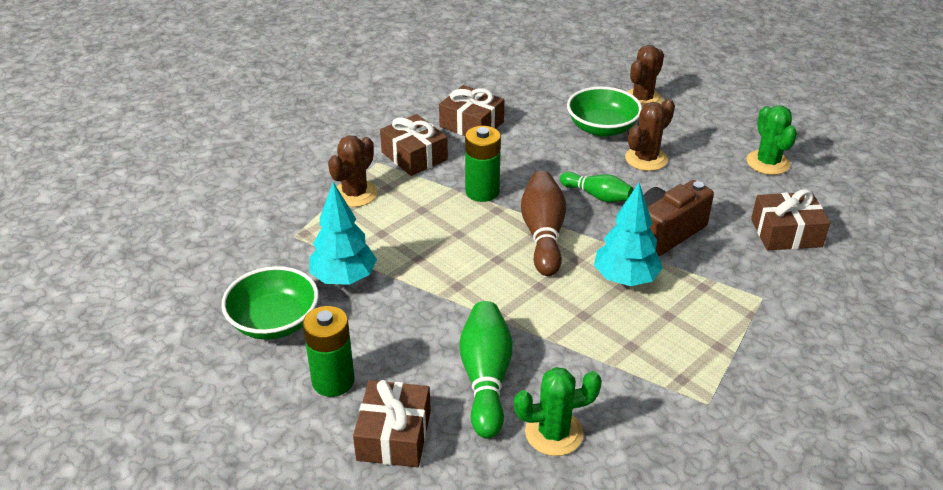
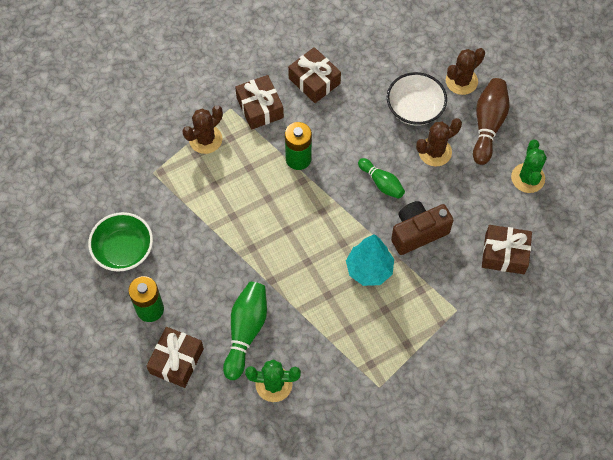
camera: 15 degrees right, 25 degrees up
turquoise tree [309,182,377,285] -> none
brown bowling pin [521,171,566,276] -> brown bowling pin moved to [473,78,510,165]
green bowl [567,86,642,137] -> white bowl [387,72,447,126]

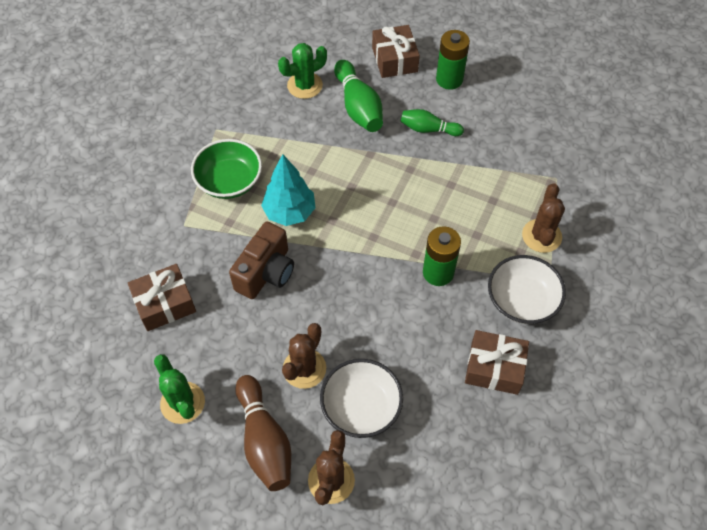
camera: 145 degrees right, 5 degrees down
green bowl [88,212,153,272] -> green bowl moved to [191,139,262,199]
brown gift [235,75,284,130] -> white bowl [488,255,566,324]
green bowling pin [358,158,405,199] -> green bowling pin moved to [400,109,464,136]

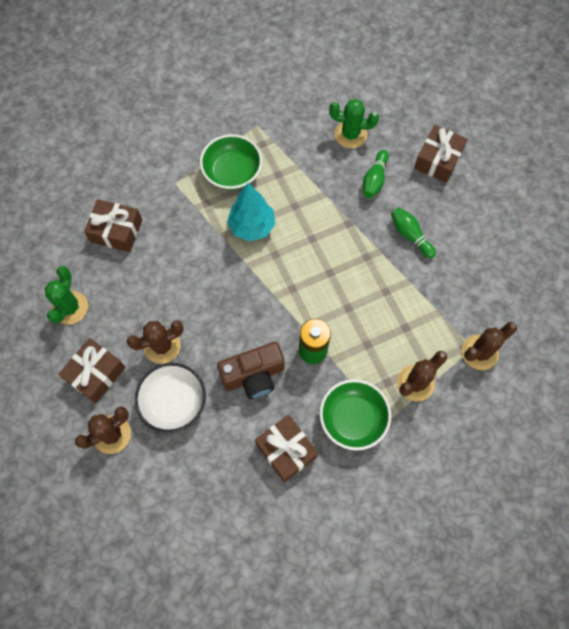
camera: 40 degrees right, 10 degrees up
brown camera [229,221,294,299] -> brown camera moved to [217,342,284,399]
brown bowling pin [235,375,291,491] -> brown gift [58,338,126,403]
green bowling pin [334,60,383,132] -> green bowling pin [363,150,389,198], size x0.63
green battery [436,30,470,90] -> none
white bowl [488,255,566,324] -> green bowl [319,379,391,451]
none -> brown cactus [462,322,517,370]

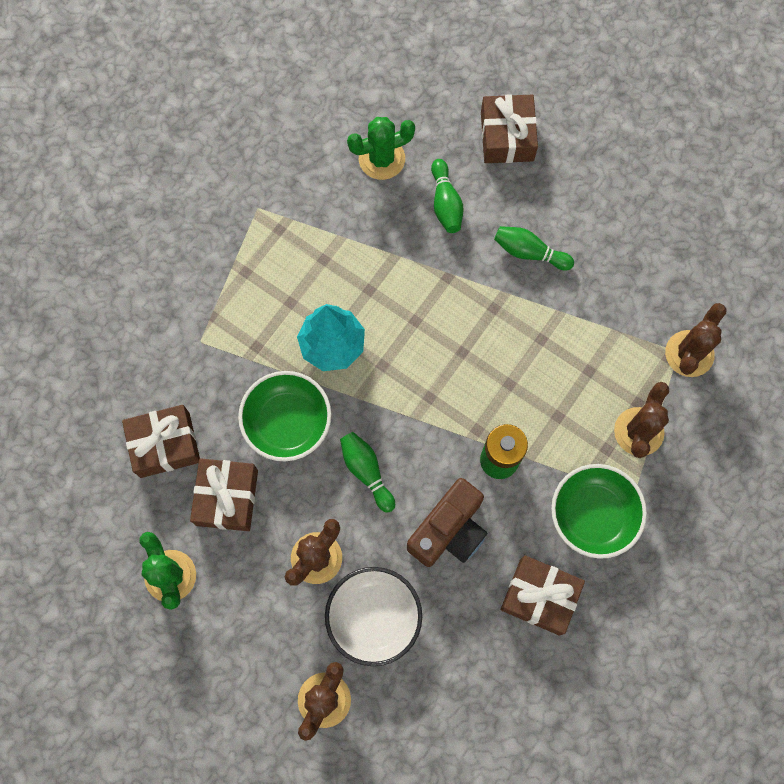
camera: 30 degrees left, 5 degrees up
brown gift [58,338,126,403] -> brown gift moved to [190,458,258,531]
green bowl [200,134,262,190] -> green bowl moved to [238,371,332,461]
none -> green bowling pin [340,432,395,513]

